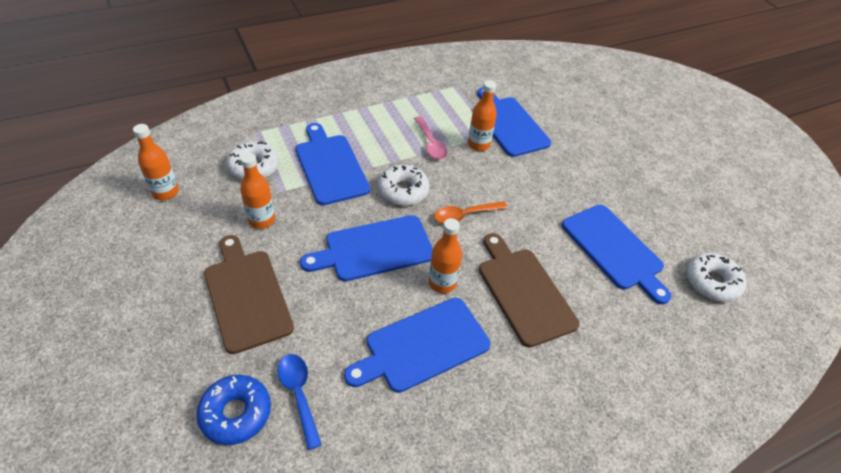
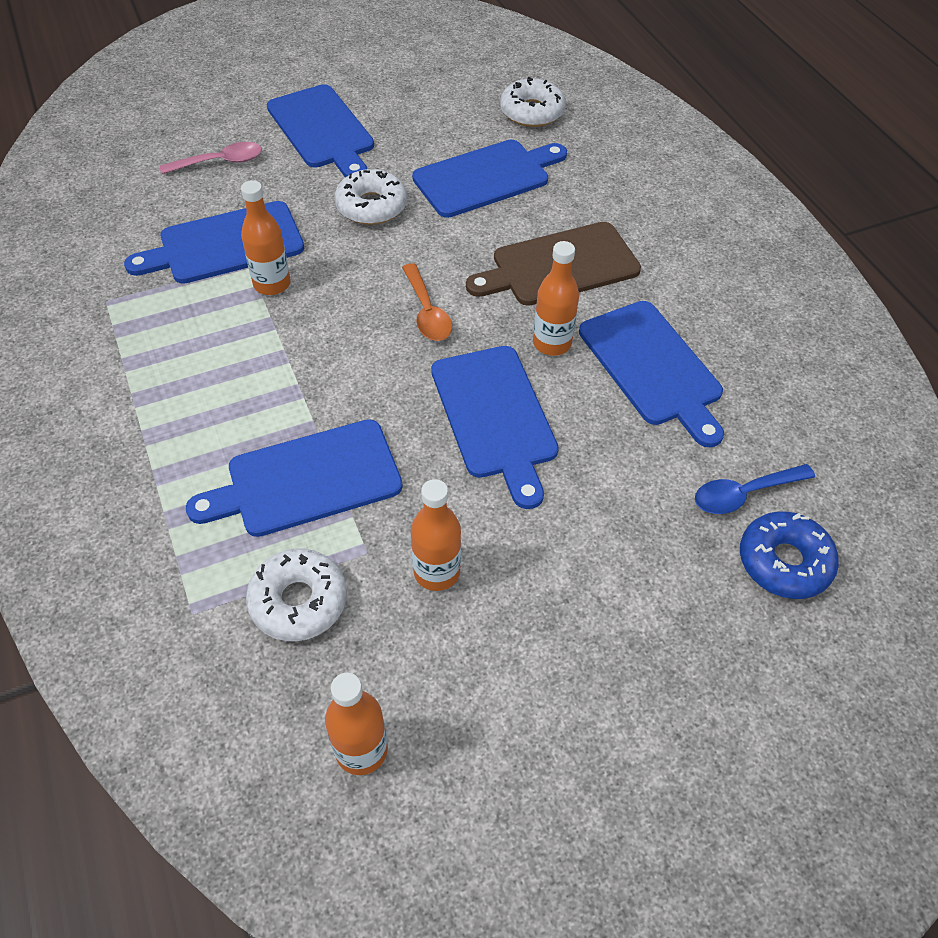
camera: 85 degrees left, 5 degrees up
brown cutting board [204,235,294,354] -> none
white donut [378,165,430,206] -> white donut moved to [335,169,407,225]
pink spoon [414,116,448,159] -> pink spoon moved to [160,142,262,174]
none -> blue cutting board [267,84,374,178]

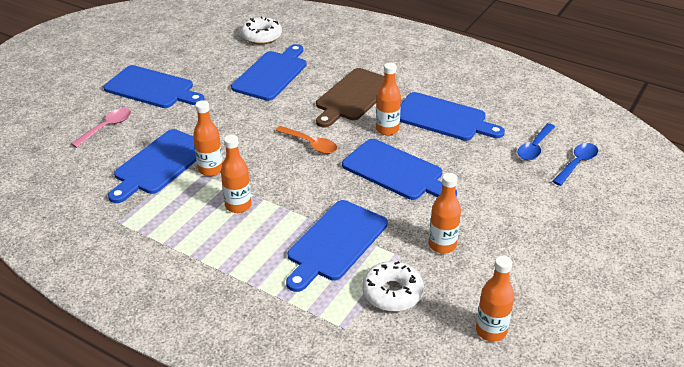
camera: 35 degrees left, 15 degrees down
white donut [335,169,407,225] -> none
blue donut [740,511,839,599] -> blue spoon [552,143,598,186]
none -> orange bottle [221,135,252,213]

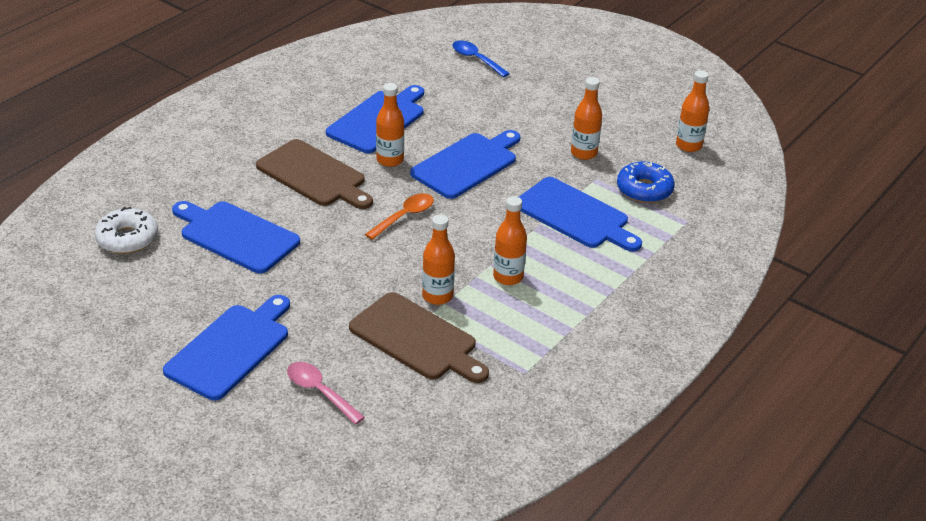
camera: 85 degrees left, 0 degrees up
blue cutting board [108,129,197,203] -> brown cutting board [349,292,489,383]
white donut [362,261,424,312] -> blue donut [617,162,675,203]
blue spoon [518,123,555,160] -> none

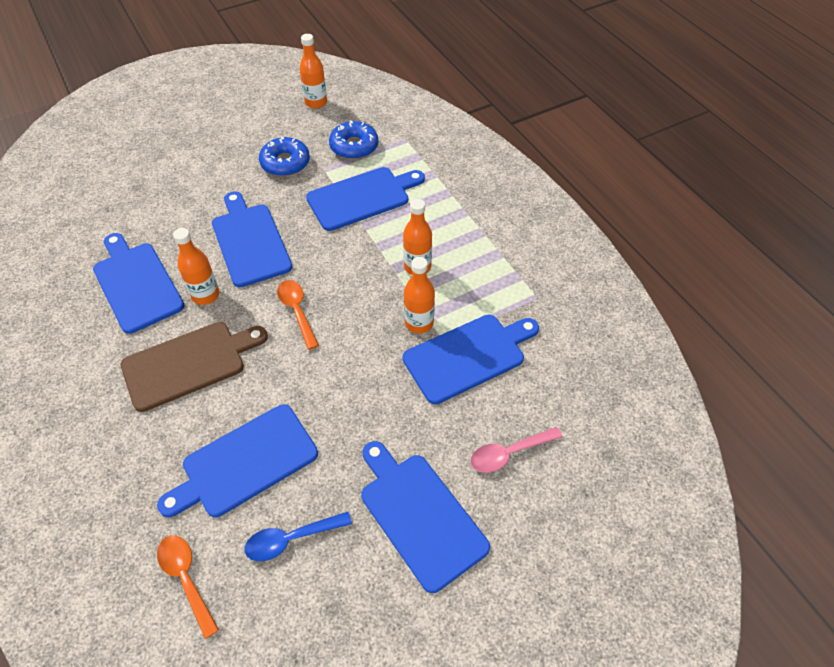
camera: 65 degrees left, 15 degrees up
white donut [95,207,158,254] -> orange spoon [157,535,219,639]
brown cutting board [349,292,489,383] -> blue cutting board [403,315,539,404]
blue spoon [453,41,510,77] -> blue spoon moved to [244,512,352,561]
orange bottle [571,77,602,160] -> blue donut [259,136,310,176]

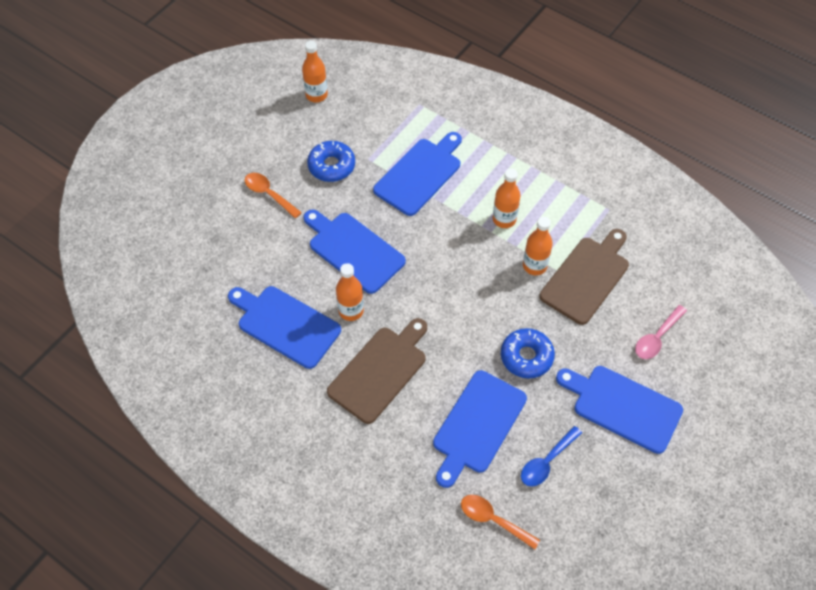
camera: 25 degrees left, 5 degrees up
orange spoon [277,280,319,350] -> orange spoon moved to [245,173,302,218]
blue donut [329,120,378,159] -> blue donut moved to [501,328,555,379]
blue cutting board [403,315,539,404] -> brown cutting board [539,229,629,325]

